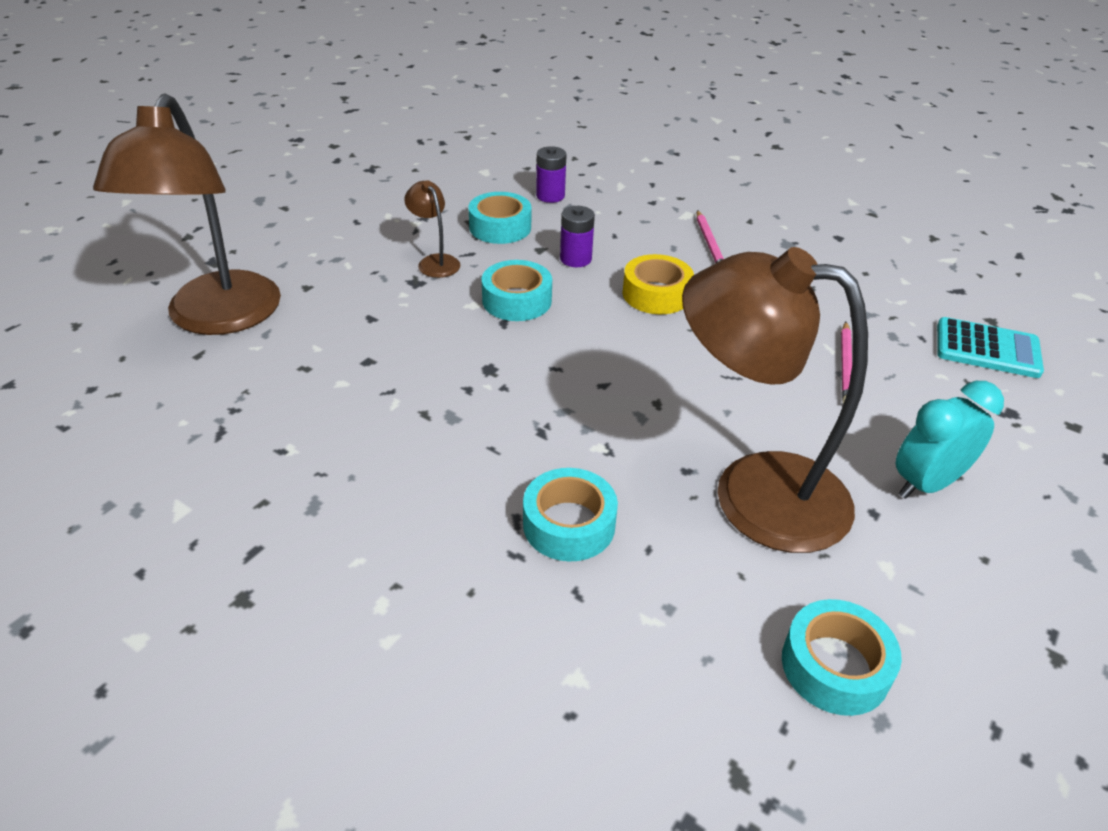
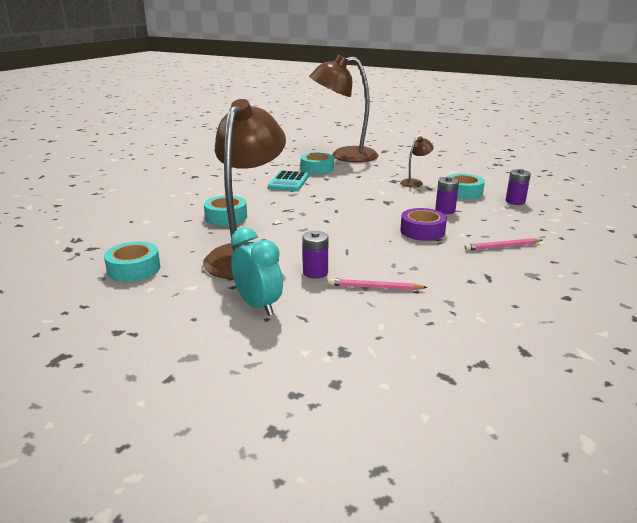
camera: 85 degrees right, 15 degrees down
turquoise tape [482,260,552,321] -> turquoise tape moved to [301,153,334,174]
yellow tape [622,254,694,314] -> purple tape [400,208,447,241]
turquoise calculator [937,317,1044,378] -> turquoise calculator moved to [268,171,309,191]
none -> purple battery [302,231,328,279]

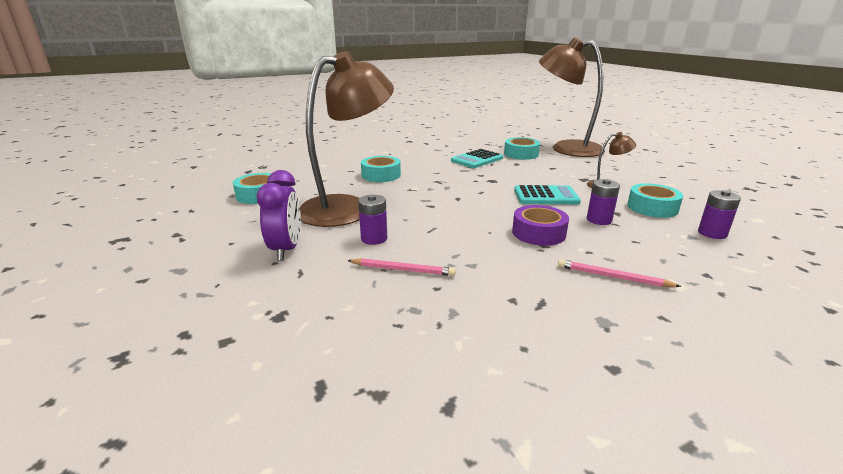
camera: 35 degrees right, 0 degrees up
turquoise clock [231,227,283,316] -> purple clock [257,170,301,261]
pink pencil [329,278,428,290] -> pink pencil turned 150 degrees clockwise [347,258,456,276]
none -> turquoise calculator [514,185,581,204]

